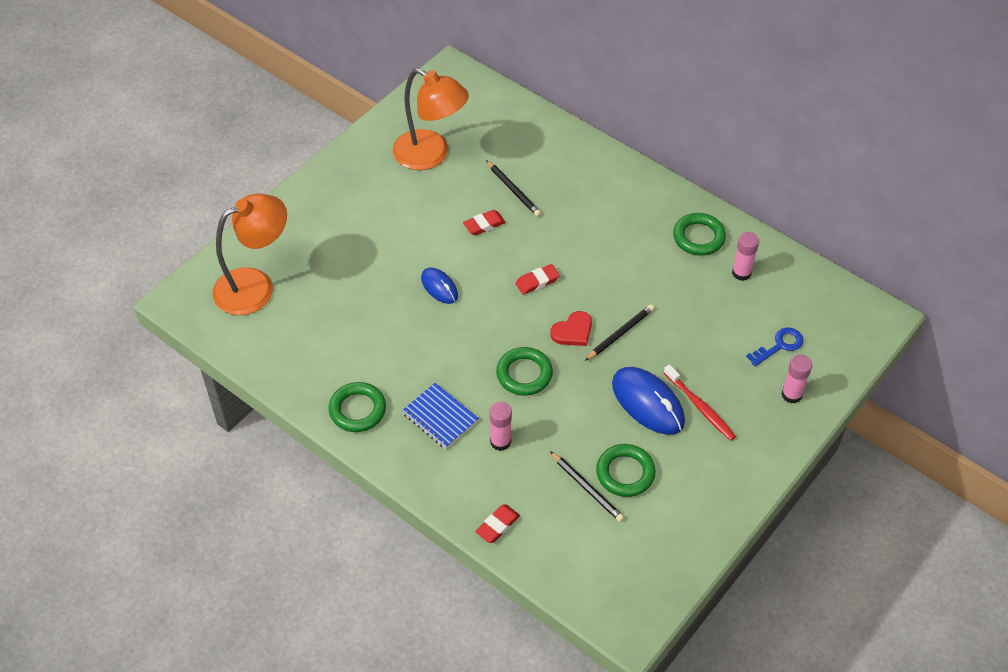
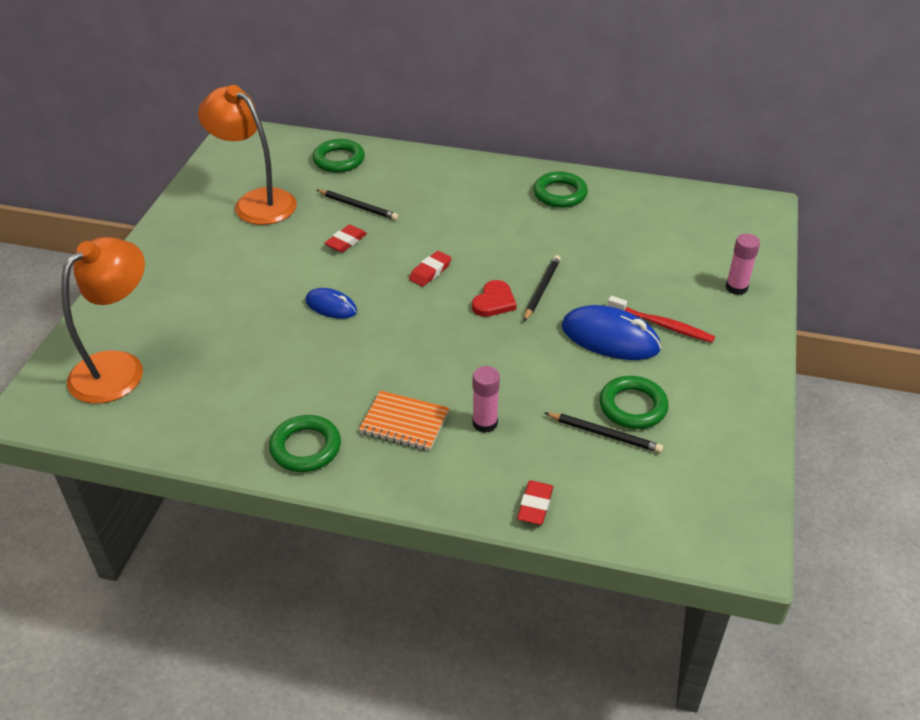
camera: 25 degrees left, 10 degrees down
orange lamp [393,68,469,170] -> orange lamp turned 150 degrees counterclockwise [198,85,297,225]
blue notebook [402,383,479,449] -> orange notebook [359,391,449,451]
green ring [496,347,553,396] -> green ring moved to [313,139,365,173]
pink glue stick [732,232,759,281] -> none
blue key [746,328,804,366] -> none

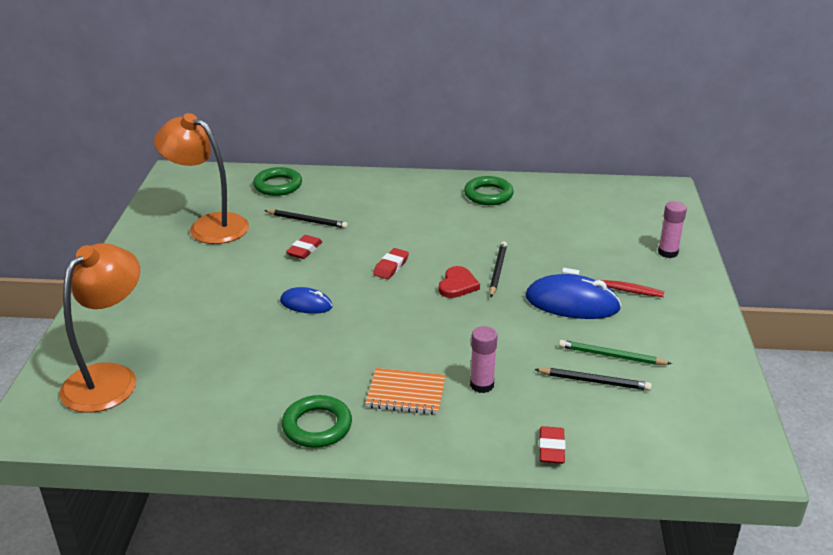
camera: 10 degrees left, 10 degrees down
green ring [600,376,669,429] -> green pencil [559,340,672,365]

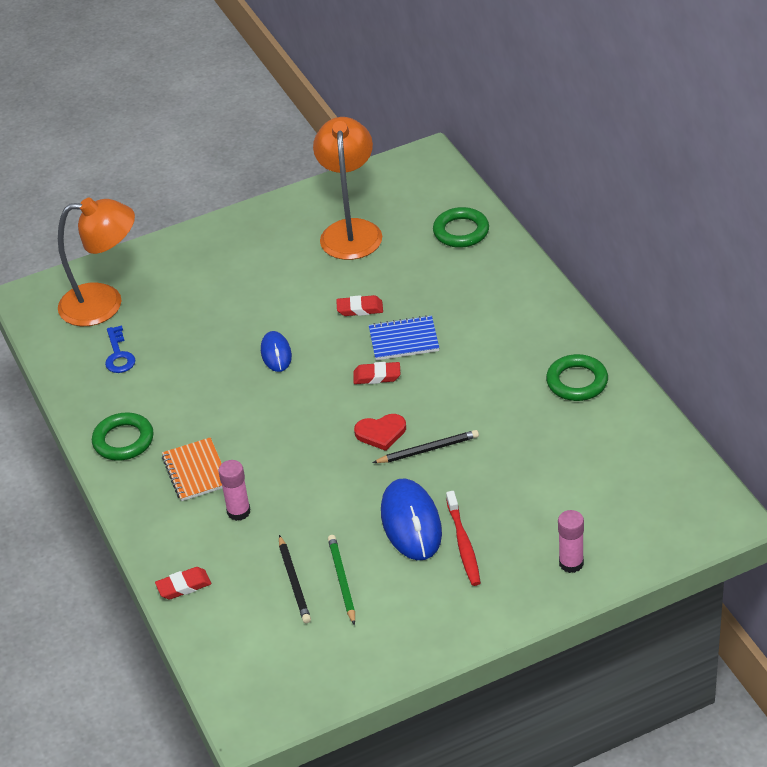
camera: 65 degrees right, 10 degrees up
black pencil [264,210,348,229] -> none
none -> blue key [105,325,135,373]
none -> blue notebook [369,315,439,360]

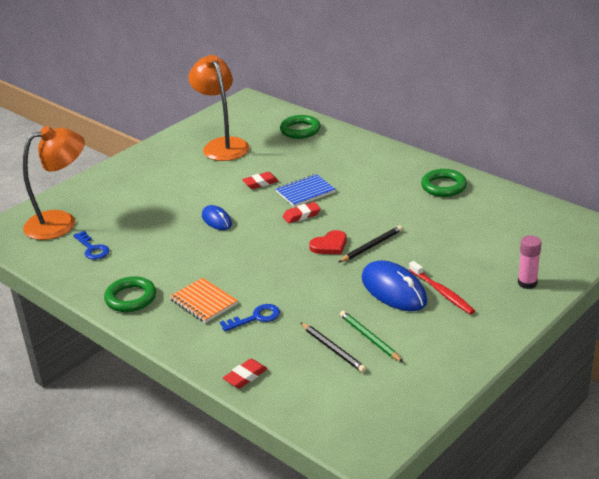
camera: 25 degrees left, 10 degrees down
pink glue stick [218,460,251,521] -> blue key [220,304,280,331]

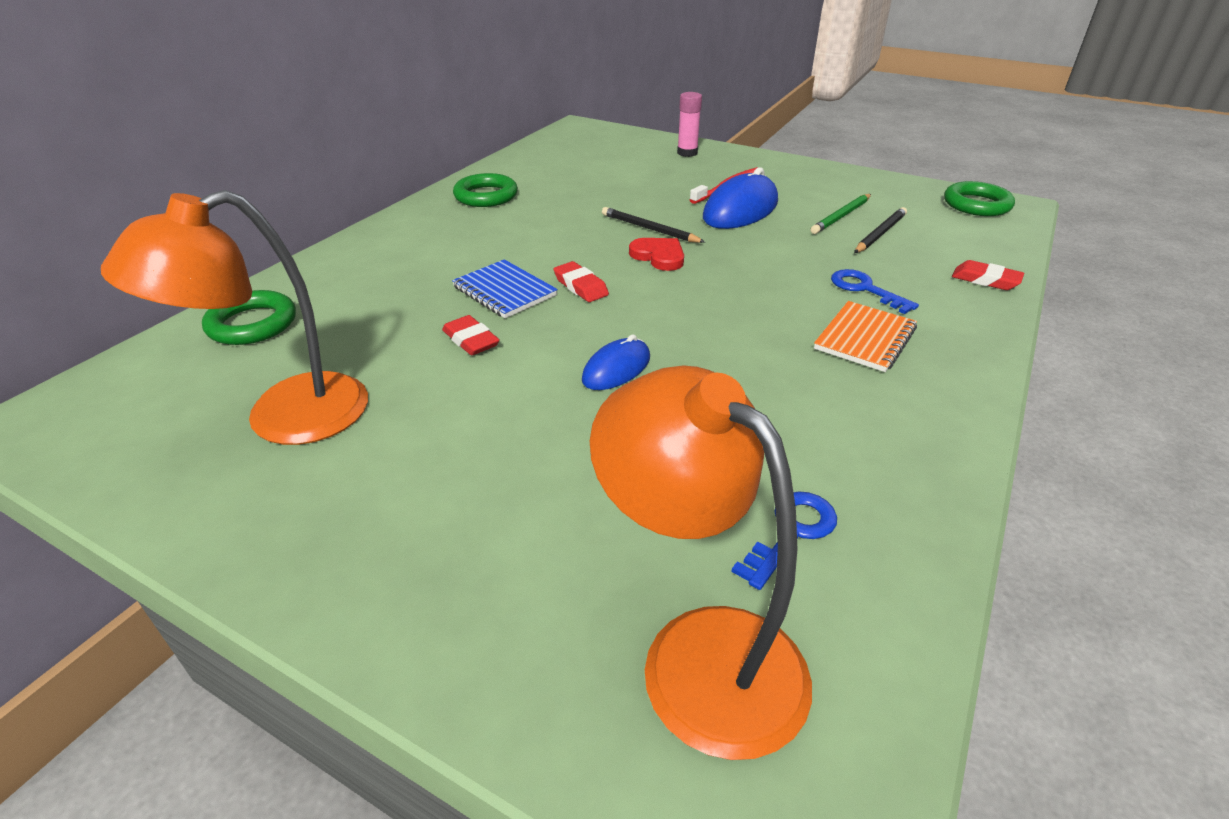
camera: 105 degrees left, 5 degrees up
green ring [104,276,156,312] -> green ring moved to [944,181,1015,216]

